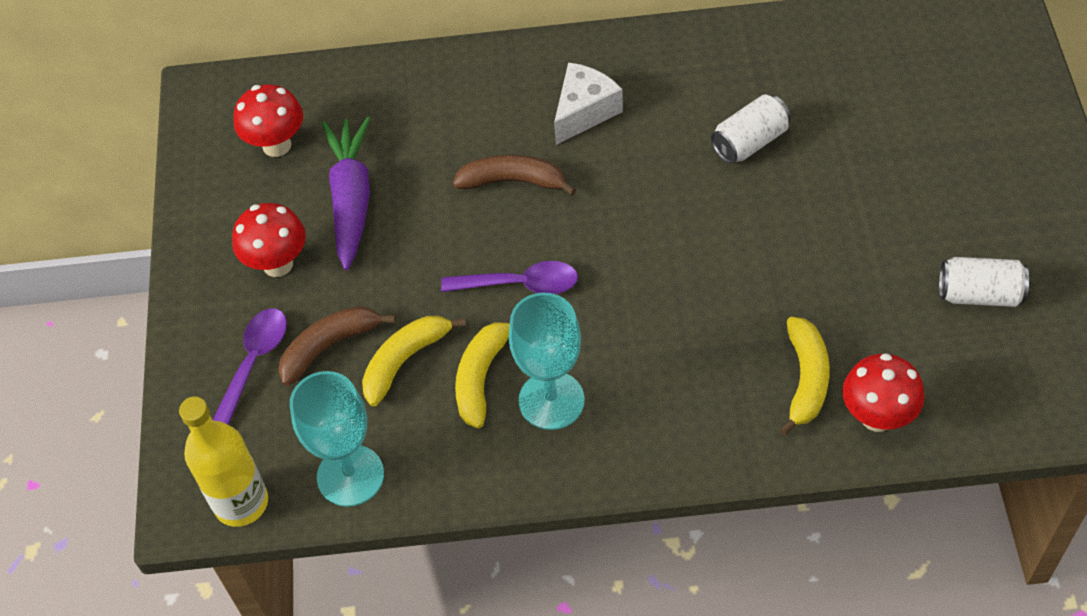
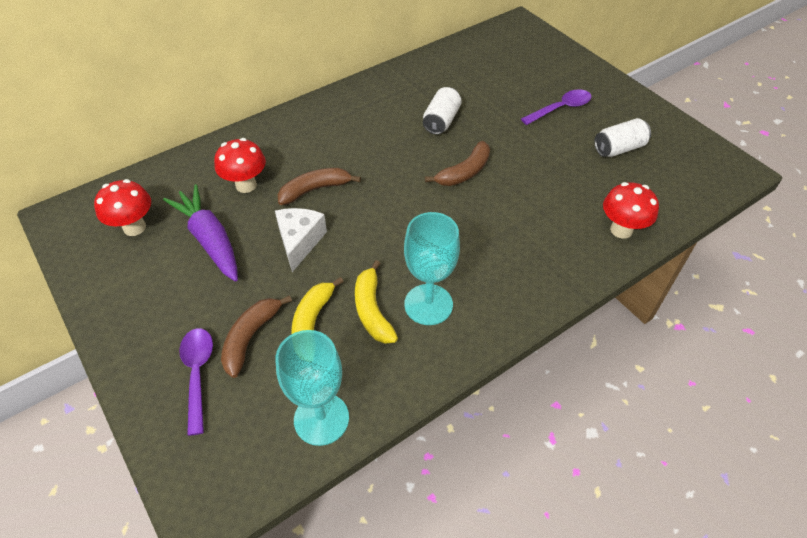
camera: 35 degrees left, 5 degrees down
yellow bottle [179,397,268,527] -> none
red mushroom [232,203,306,277] -> red mushroom moved to [214,138,266,193]
purple spoon [441,261,578,294] -> purple spoon moved to [521,89,592,125]
white cheese [554,62,623,145] -> white cheese moved to [275,208,327,272]
yellow banana [779,317,830,435] -> none
none -> brown banana [425,141,490,186]

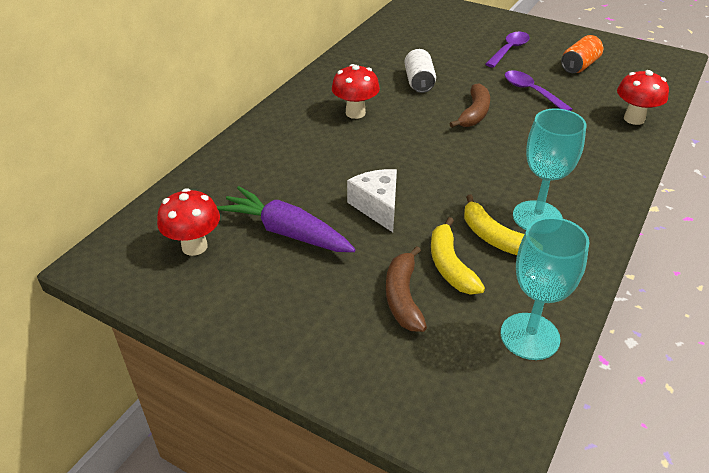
camera: 25 degrees left, 10 degrees down
purple spoon [179,328,213,436] -> purple spoon moved to [505,71,572,111]
red mushroom [214,138,266,193] -> red mushroom moved to [332,64,380,119]
brown banana [278,168,361,205] -> none
white can [594,118,651,157] -> orange can [561,35,603,73]

